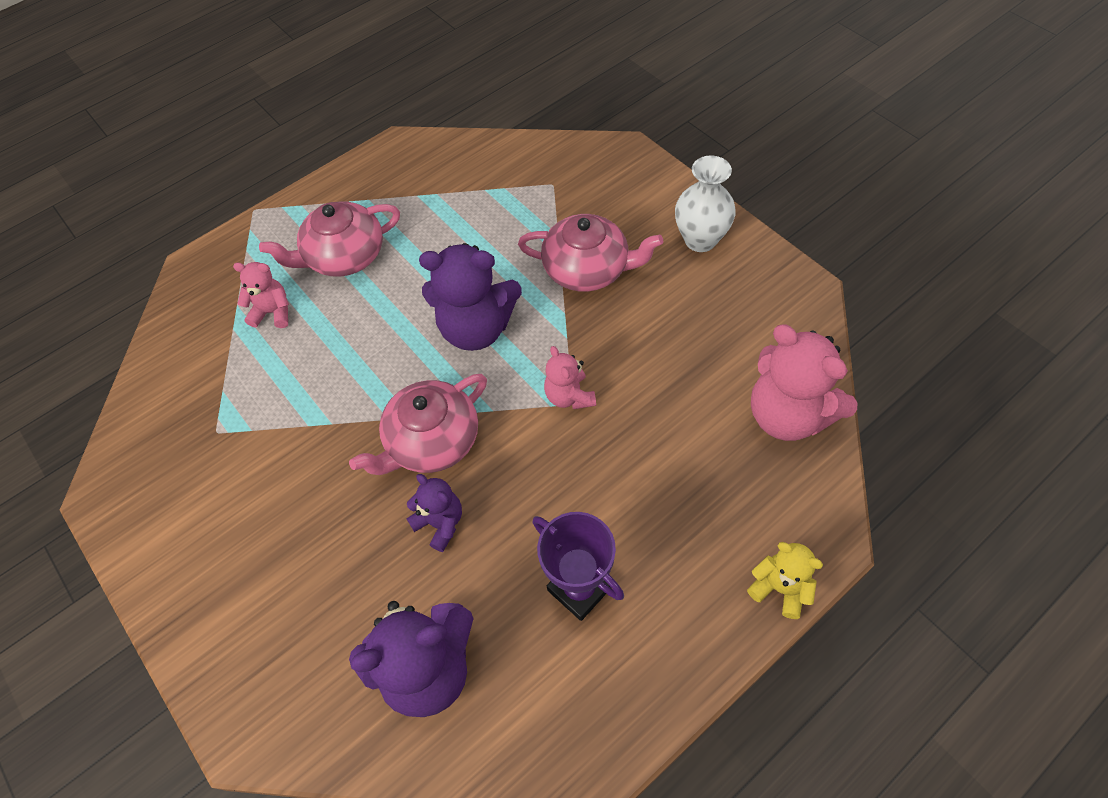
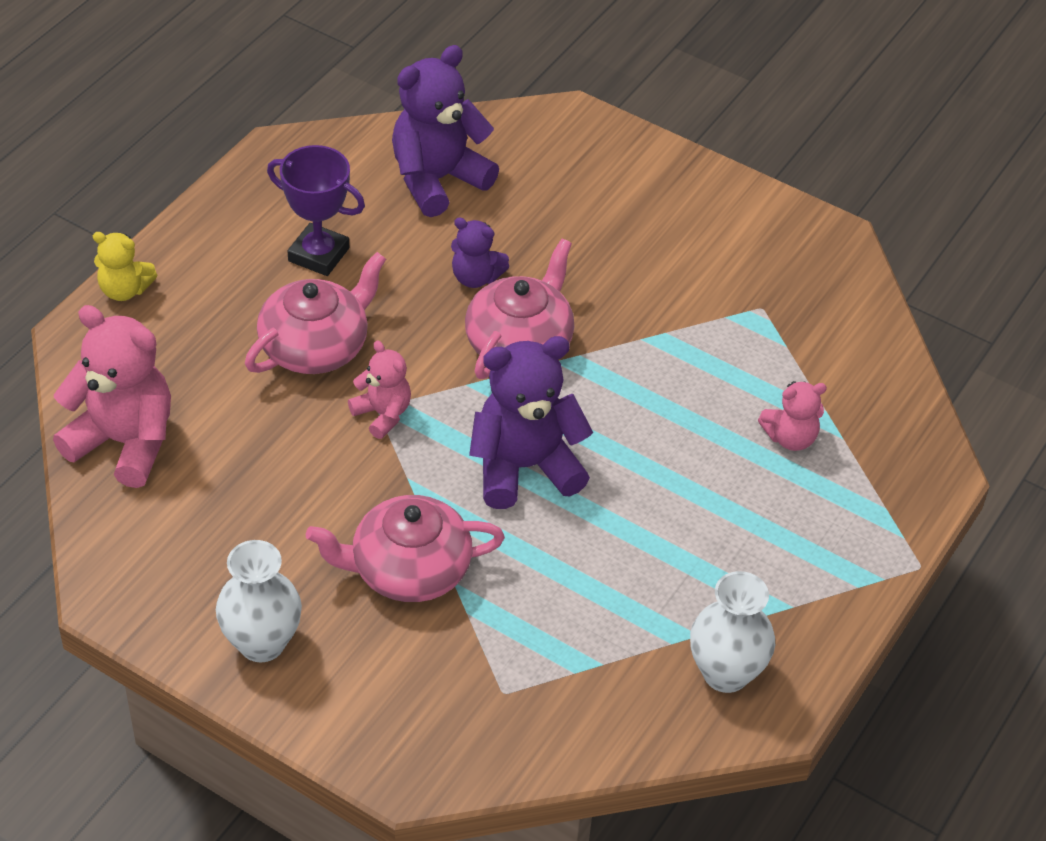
camera: 155 degrees right, 10 degrees down
pink teapot [259,201,400,277] -> pink teapot moved to [245,252,386,374]
none -> white vase [690,571,775,693]

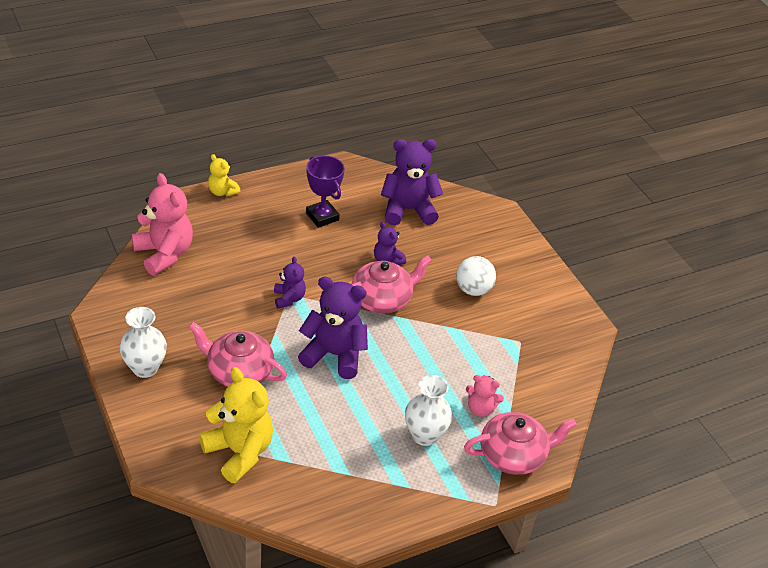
camera: 30 degrees right, 5 degrees down
pink teapot [245,252,386,374] -> pink teapot moved to [464,412,577,475]
pink teddy bear [348,341,411,439] -> purple teddy bear [274,257,306,308]
white vase [690,571,775,693] -> white vase moved to [405,375,452,446]
none -> yellow teddy bear [199,367,273,483]
none -> white ball [456,256,496,296]

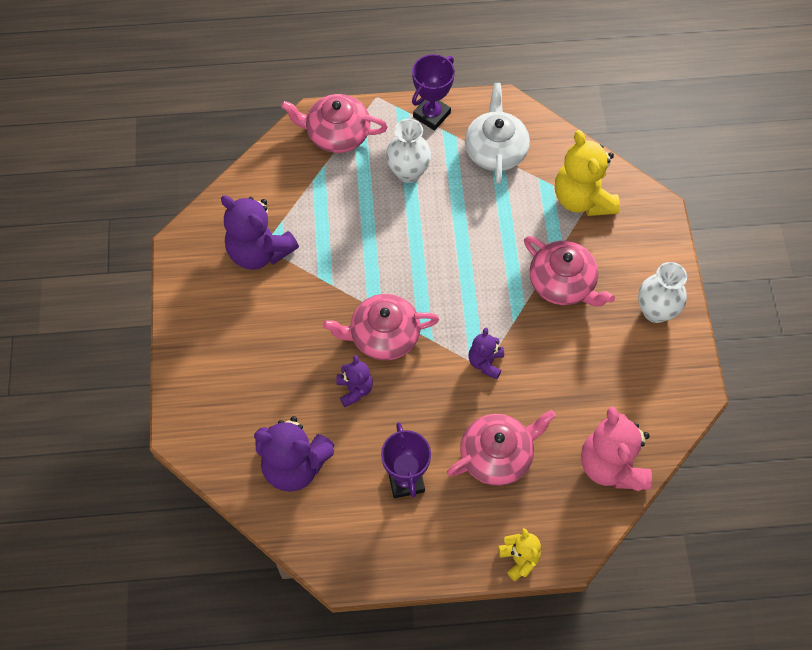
camera: 155 degrees left, 20 degrees up
purple teddy bear [298,277,368,379] -> purple teddy bear moved to [221,195,299,270]
white ball [456,256,496,296] -> none
pink teddy bear [466,375,504,417] -> none
none -> purple trophy [412,54,455,131]
none -> pink teapot [447,410,556,486]
none -> white teapot [465,83,530,184]

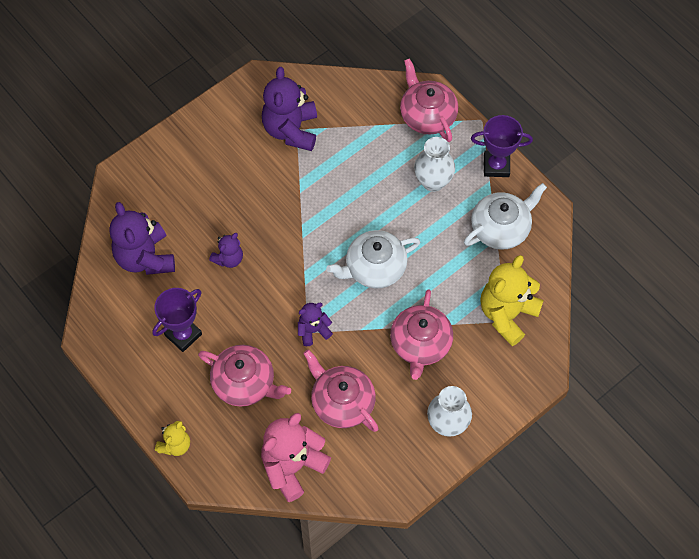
camera: 55 degrees right, 0 degrees up
pink teapot [323,294,439,361] -> pink teapot moved to [303,349,379,432]
none -> white teapot [326,230,420,288]

